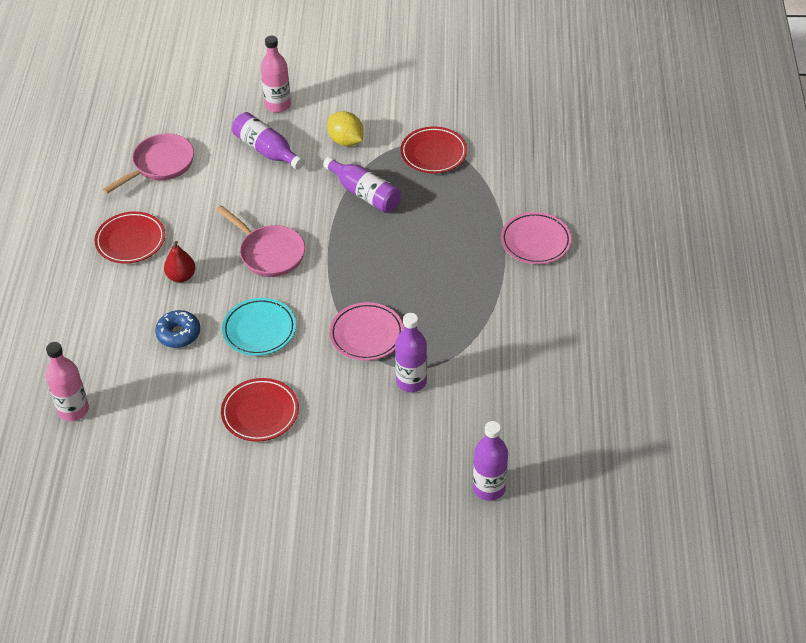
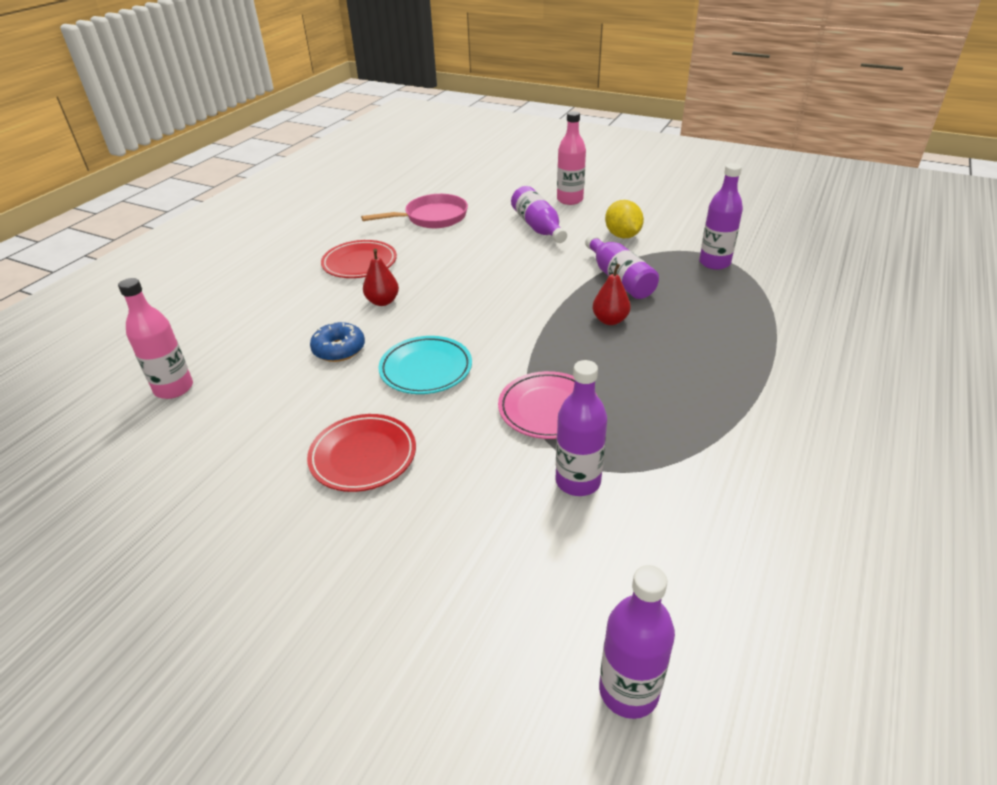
camera: 25 degrees right, 10 degrees down
pink pan [216,205,305,277] -> none
red plate [400,126,467,173] -> purple bottle [699,163,743,270]
pink plate [501,212,572,264] -> none
none -> red pear [592,264,631,325]

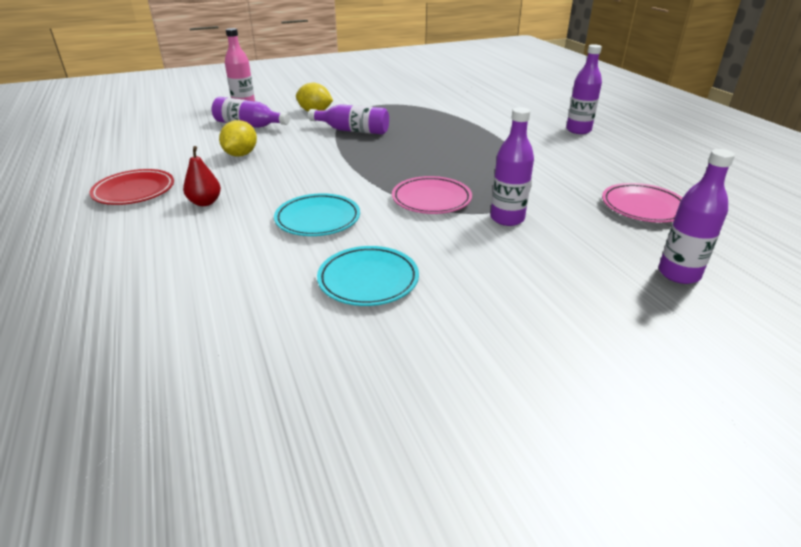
camera: 50 degrees left, 5 degrees down
pink bottle [118,278,193,399] -> none
red plate [307,414,416,492] -> turquoise plate [317,246,419,306]
blue donut [310,322,365,362] -> none
pink pan [361,194,468,228] -> none
red pear [592,264,631,325] -> none
purple bottle [699,163,743,270] -> purple bottle moved to [566,44,602,134]
none -> yellow lemon [219,120,257,157]
none -> pink plate [602,183,683,223]

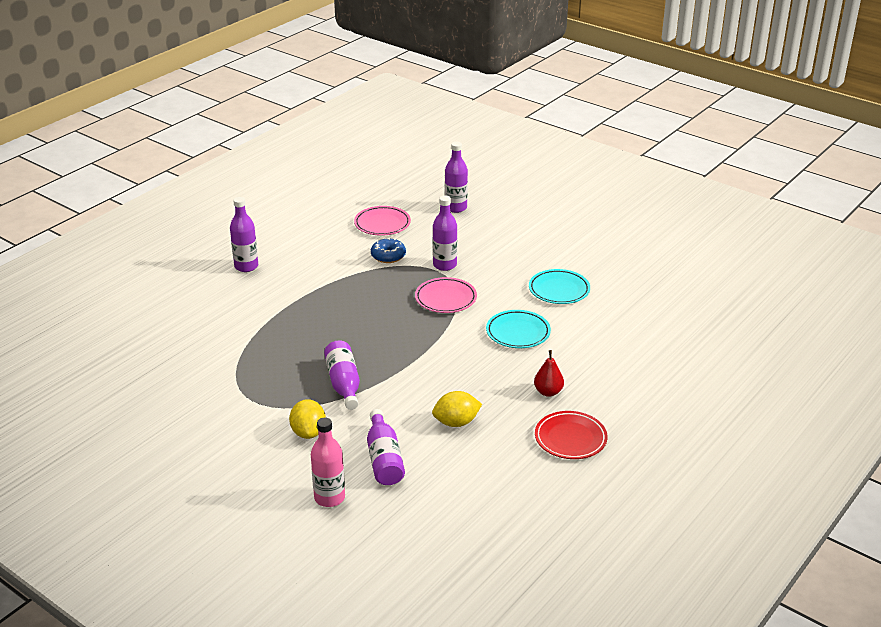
camera: 120 degrees left, 0 degrees up
none -> blue donut [371,238,406,263]

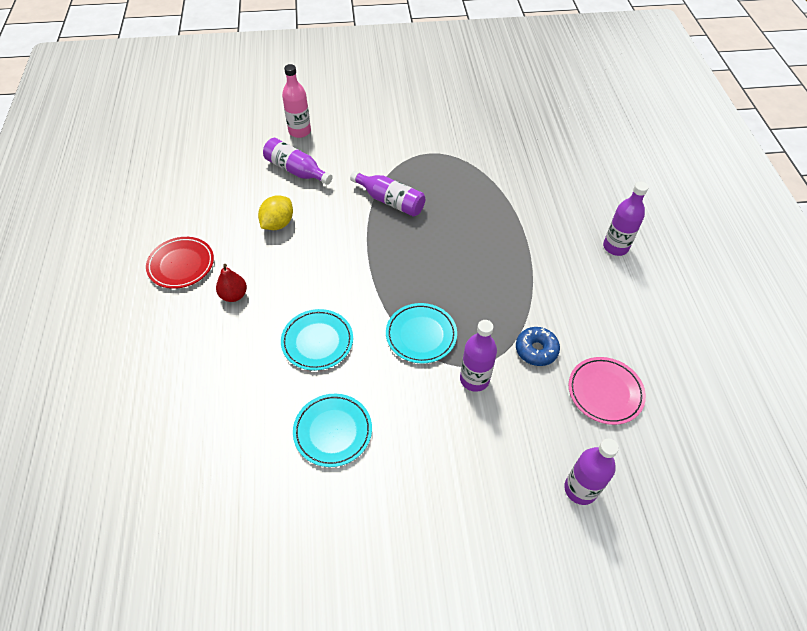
camera: 135 degrees right, 20 degrees up
yellow lemon [289,399,326,439] -> none
pink plate [415,277,477,313] -> turquoise plate [386,303,457,364]

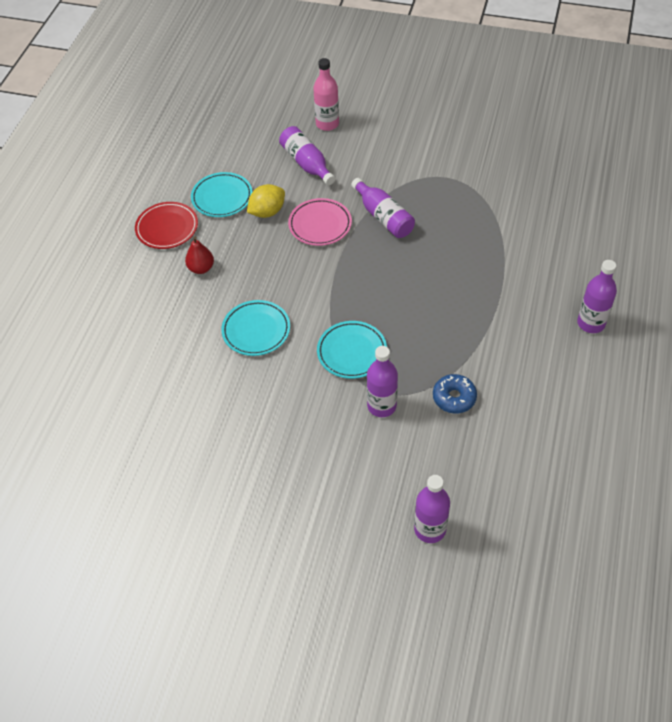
camera: 25 degrees right, 0 degrees up
turquoise plate [293,394,372,467] -> turquoise plate moved to [191,172,252,217]
pink plate [569,357,646,425] -> pink plate moved to [288,198,352,246]

